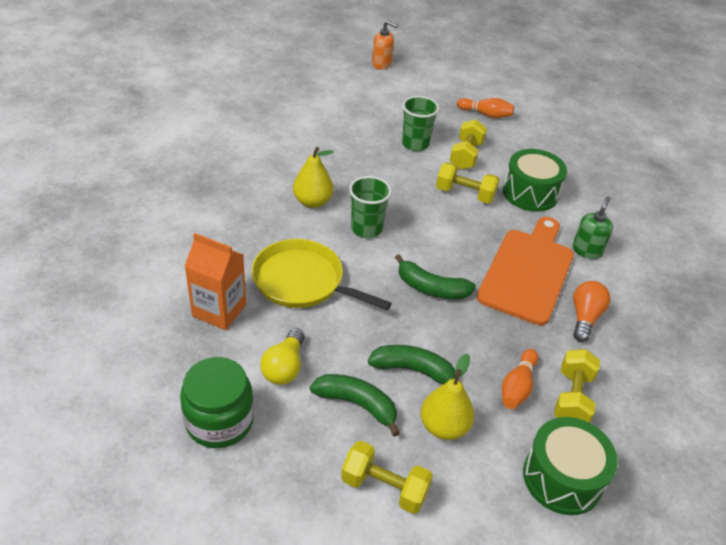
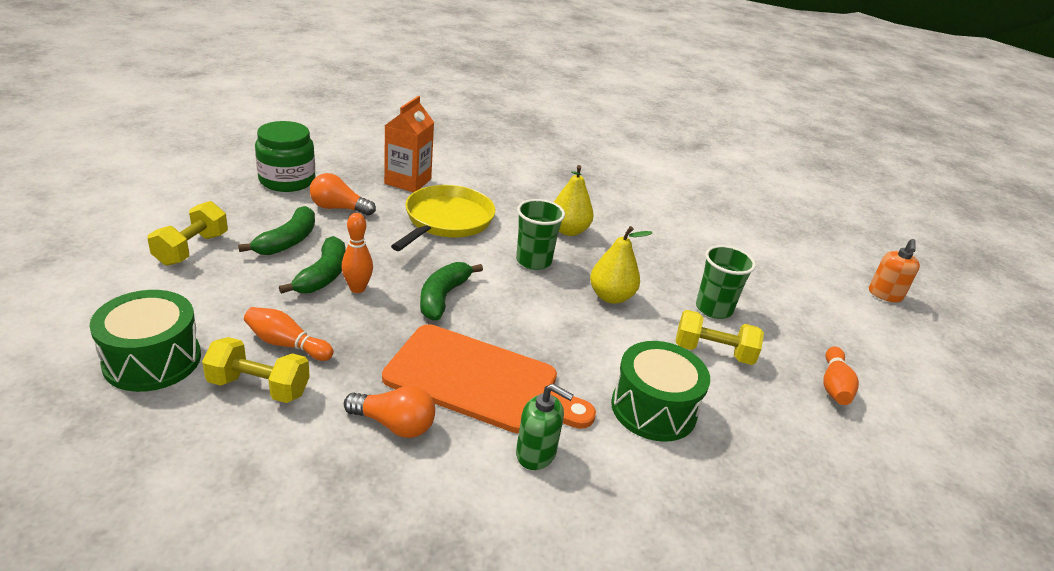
camera: 85 degrees right, 10 degrees down
yellow light bulb [260,328,305,385] -> orange light bulb [310,173,376,216]
yellow pear [421,354,474,440] -> yellow pear moved to [590,226,652,304]
yellow dumbbell [436,162,499,203] -> none
none -> orange bowling pin [341,213,373,293]

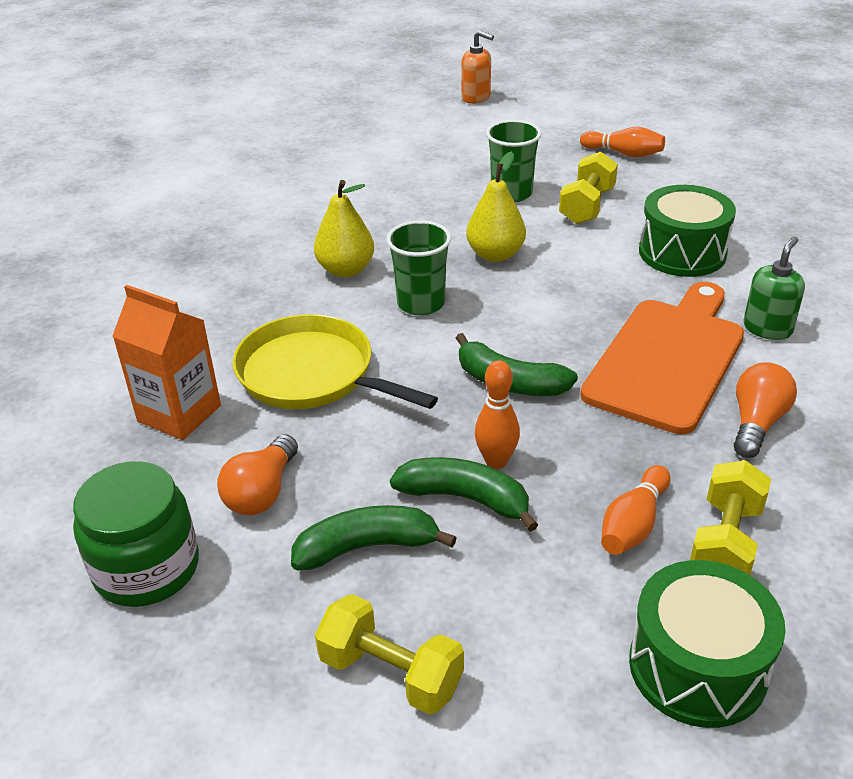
camera: 75 degrees left, 5 degrees up
green banana [238,206,315,255] -> green banana turned 45 degrees counterclockwise [291,505,457,570]

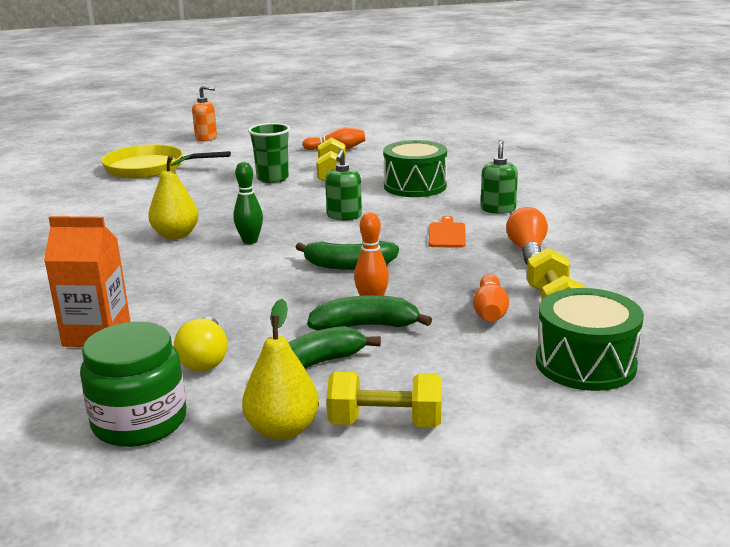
camera: 25 degrees left, 15 degrees down
orange light bulb [217,435,298,515] -> yellow light bulb [174,317,228,371]
yellow pan [233,314,438,409] -> yellow pan moved to [101,145,231,178]
green cup [386,220,451,316] -> green bowling pin [233,162,263,244]
yellow pear [466,151,526,262] -> yellow pear moved to [242,299,319,440]
orange cutting board [580,282,744,434] -> orange cutting board [429,216,466,248], size x0.43
none -> green soap dispenser [325,150,362,221]

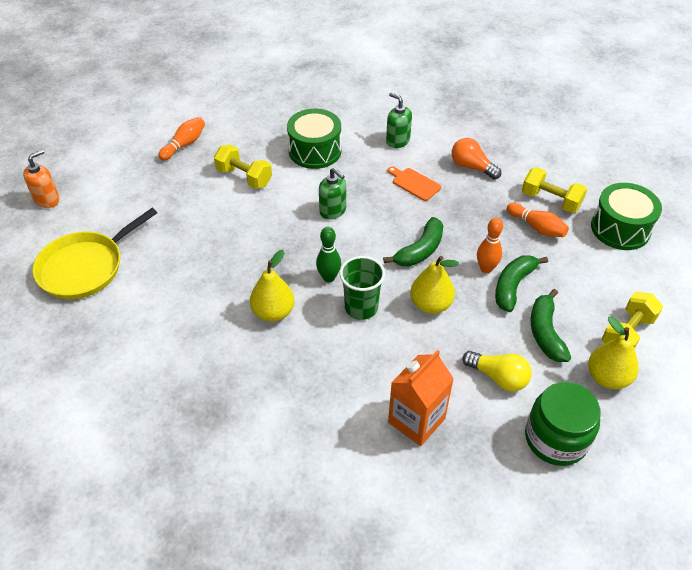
camera: 55 degrees left, 25 degrees up
green cup [248,123,290,183] -> green cup moved to [340,256,385,320]
none -> yellow pear [410,256,459,314]

